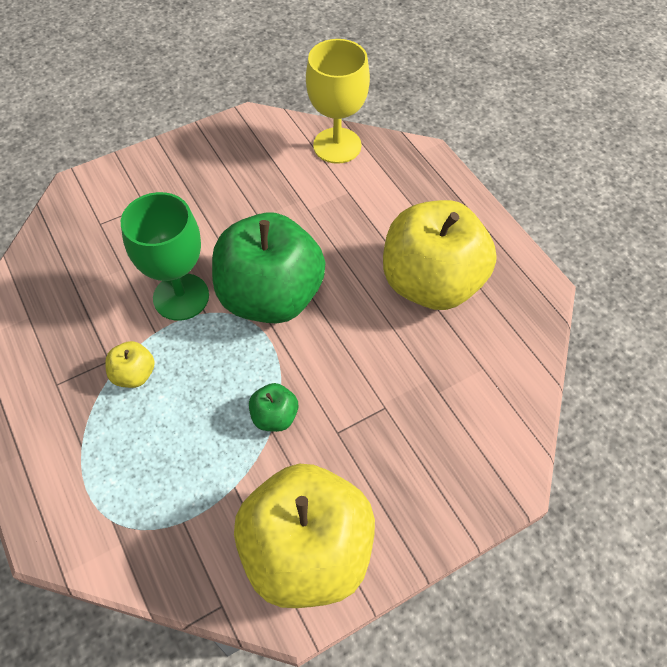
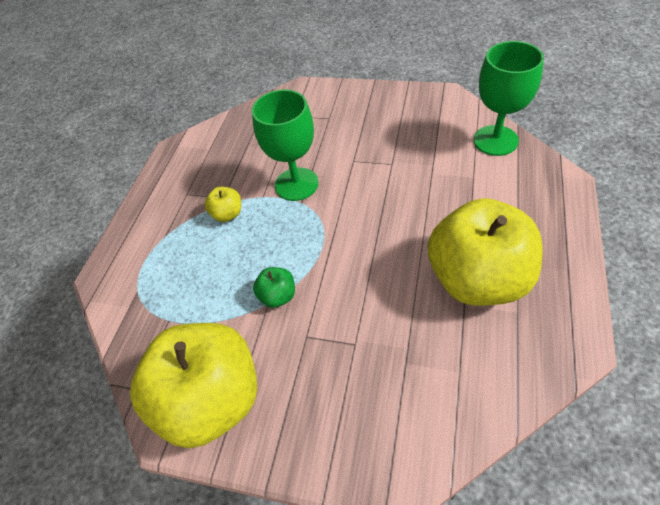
camera: 50 degrees right, 5 degrees down
green apple [212,212,326,324] -> none
yellow goblet [306,39,370,164] -> green goblet [474,41,544,156]

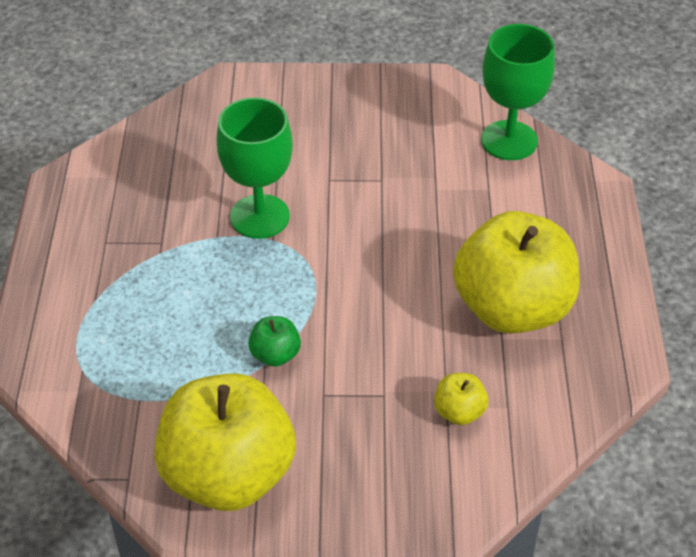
camera: 20 degrees left, 5 degrees down
yellow apple [205,187,241,222] -> yellow apple moved to [434,373,488,425]

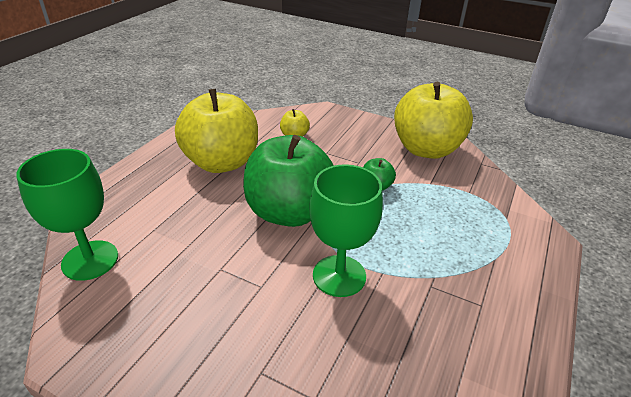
camera: 155 degrees left, 10 degrees down
none -> green apple [243,135,334,227]

